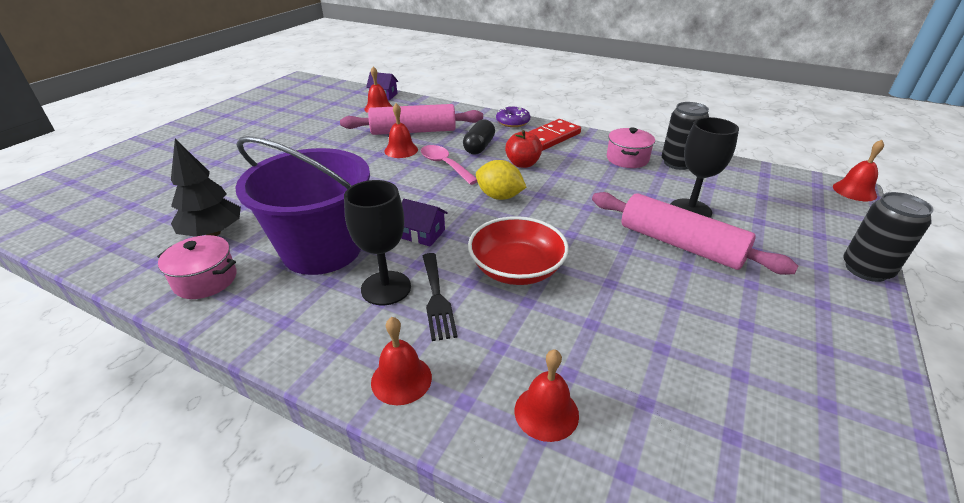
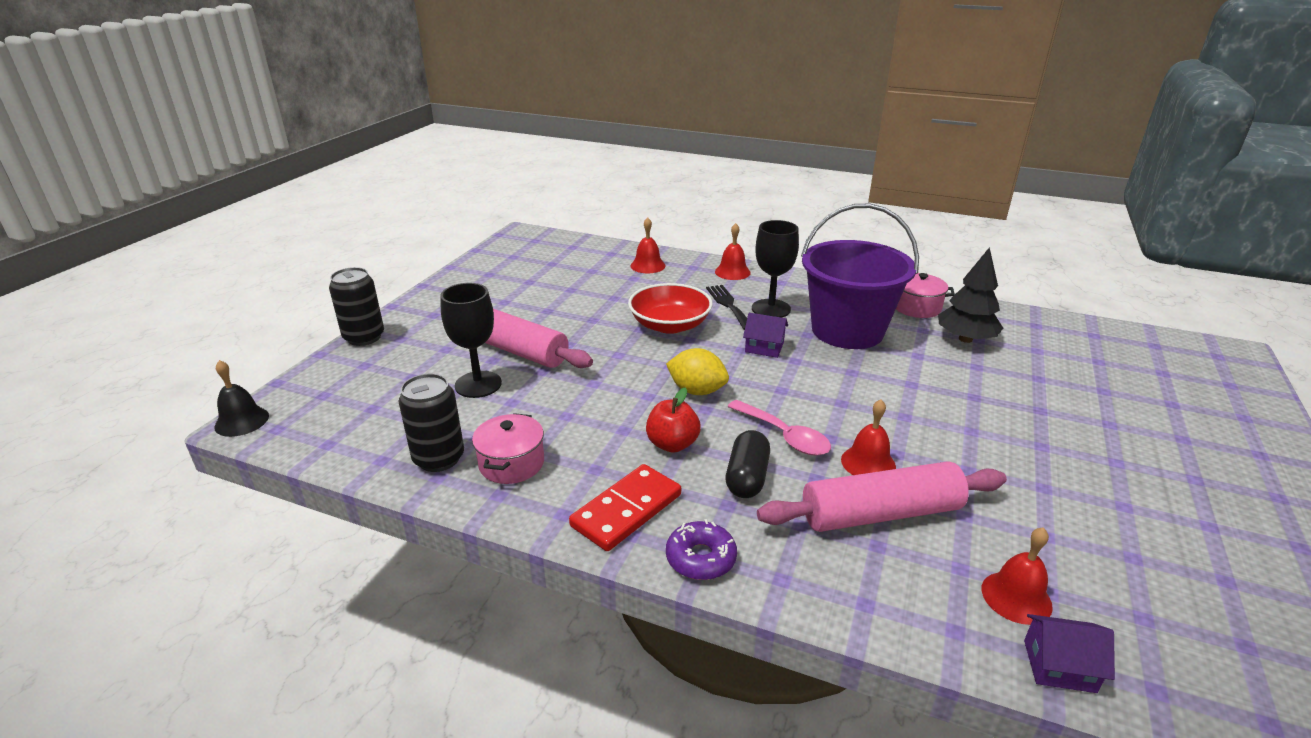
camera: 175 degrees right, 5 degrees down
red bell [833,140,884,201] -> black bell [214,360,269,437]

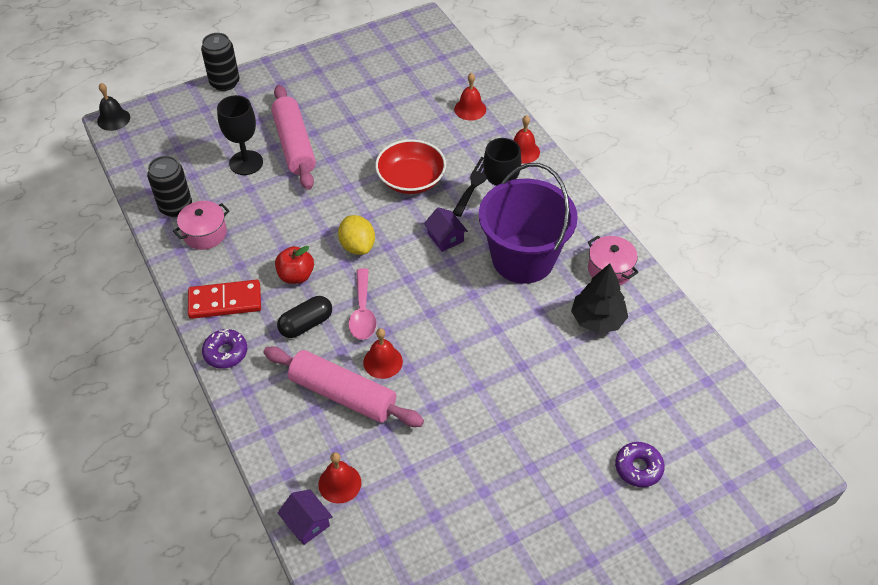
camera: 40 degrees right, 20 degrees up
none -> purple donut [615,442,665,487]

